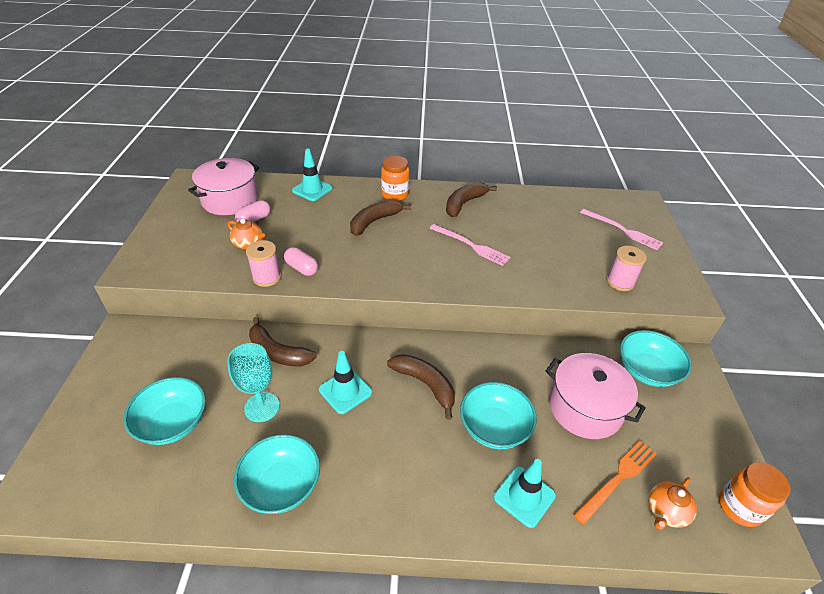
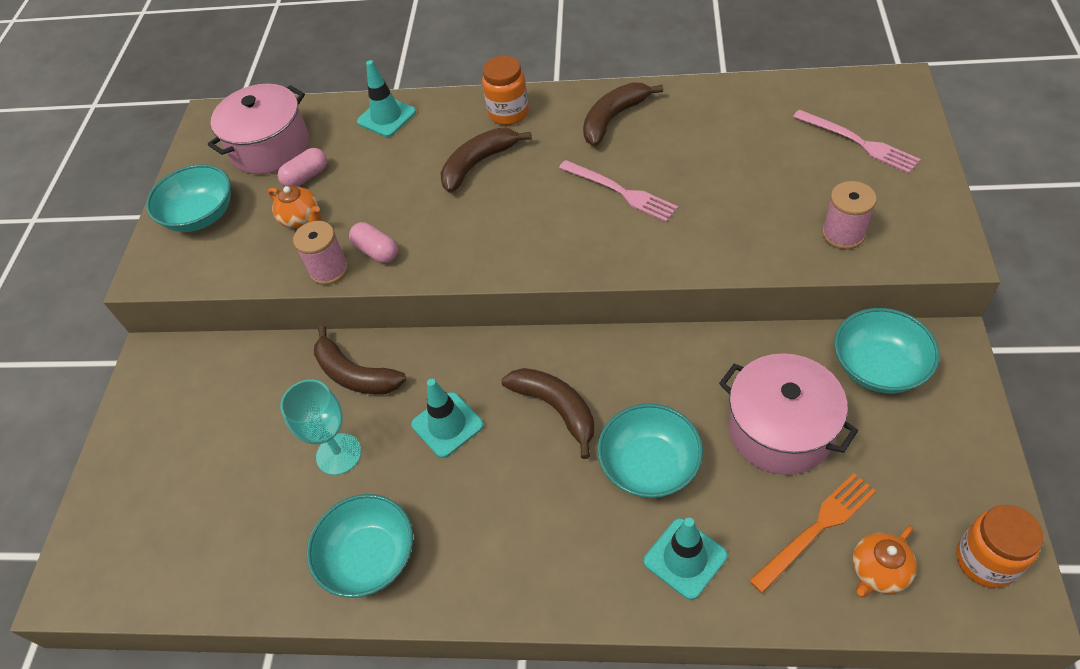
camera: 10 degrees right, 10 degrees up
turquoise bowl [124,377,206,445] -> turquoise bowl moved to [146,164,231,232]

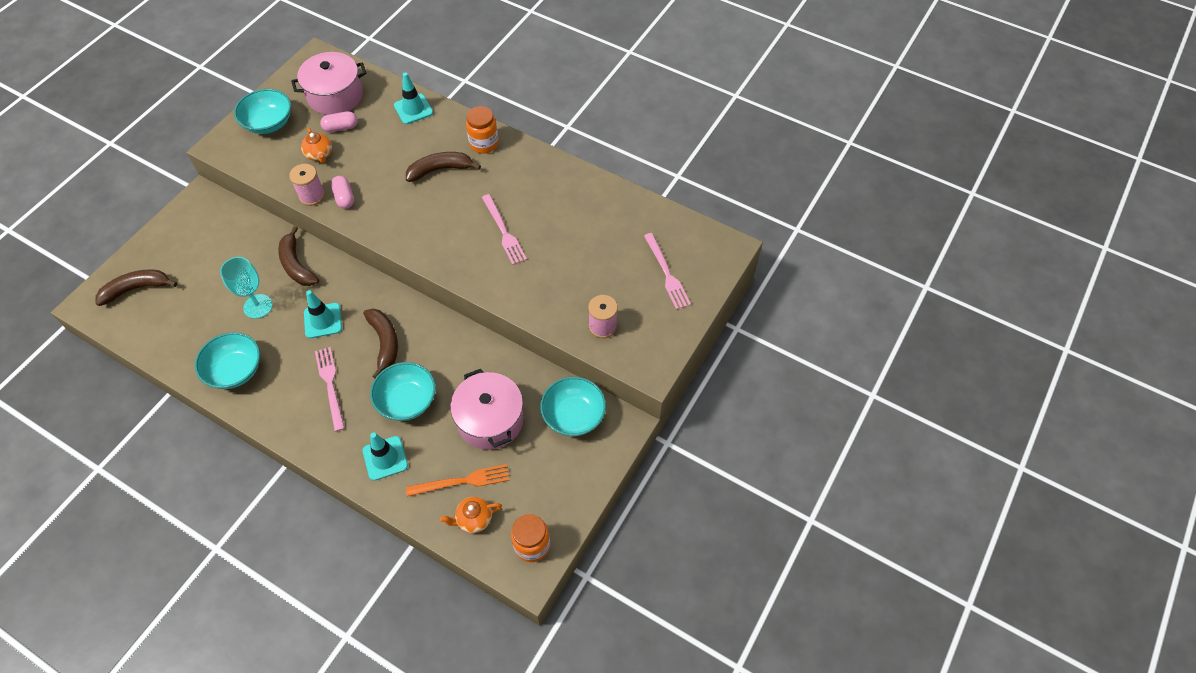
camera: 20 degrees right, 5 degrees up
brown banana [583,82,663,147] -> brown banana moved to [95,269,177,306]
none -> pink fork [315,347,345,432]

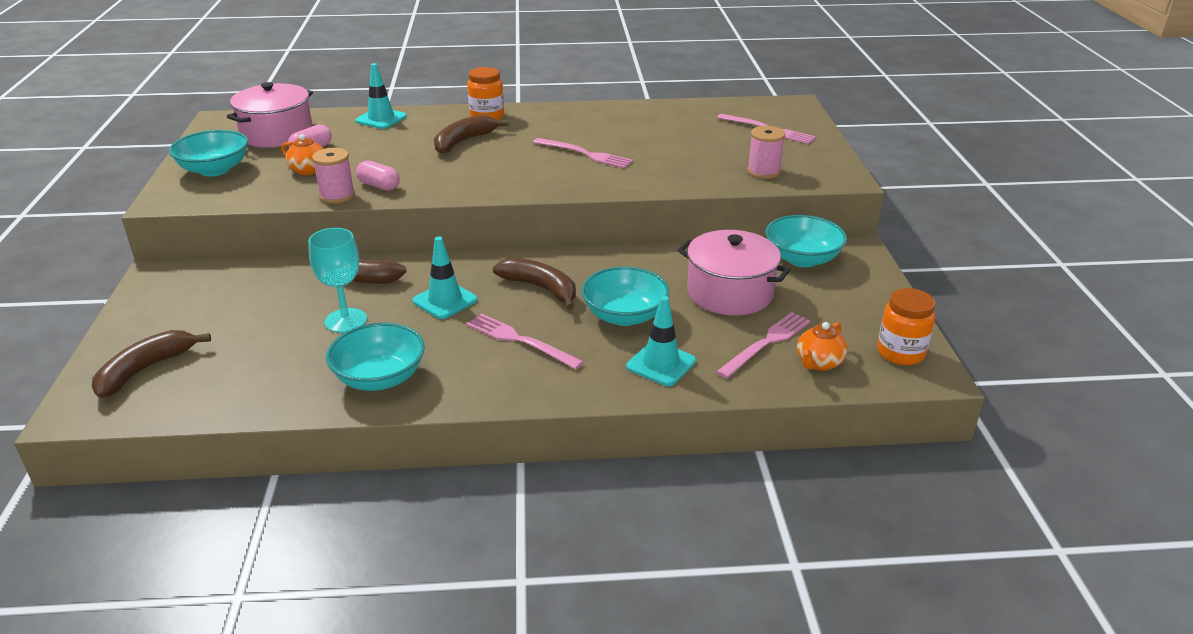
camera: 35 degrees left, 25 degrees down
orange fork [406,464,509,497] -> pink fork [716,312,811,379]

